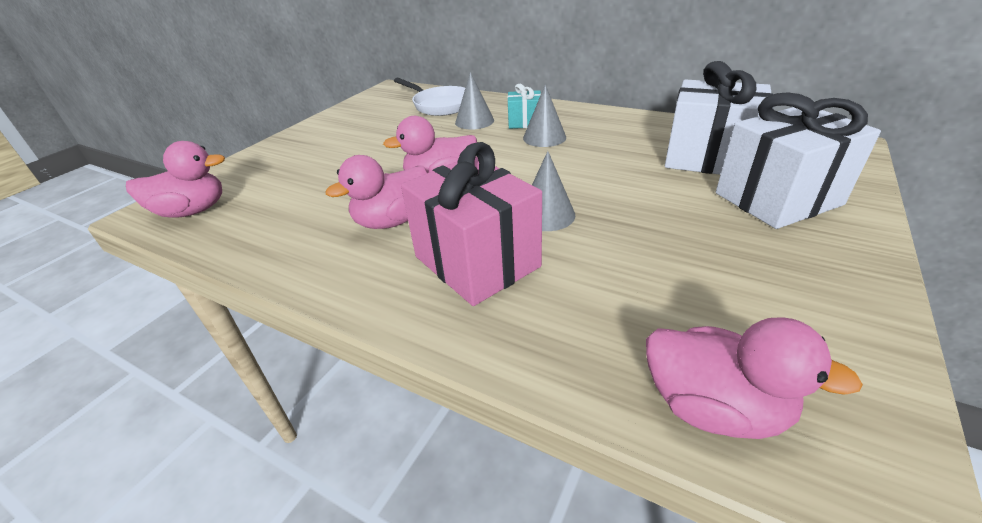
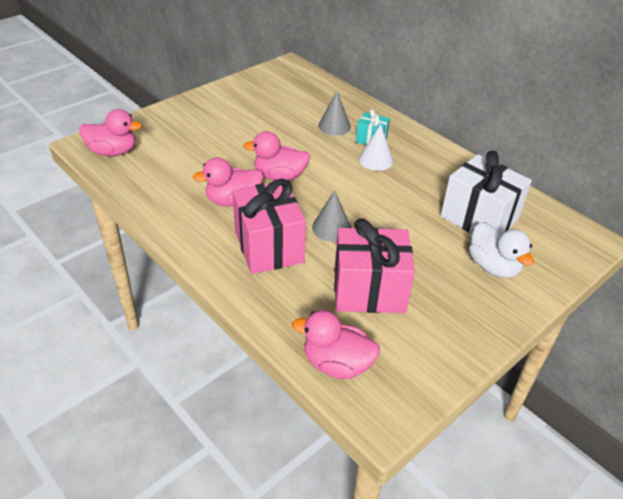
camera: 15 degrees right, 5 degrees up
white pan [394,78,465,116] -> none
grey cone [523,84,566,147] -> white cone [359,124,393,171]
pink duck [646,318,863,439] -> pink duck turned 150 degrees clockwise [292,310,380,379]
white gift [716,92,881,229] -> white duck [469,222,534,278]
none -> pink gift [334,218,415,313]

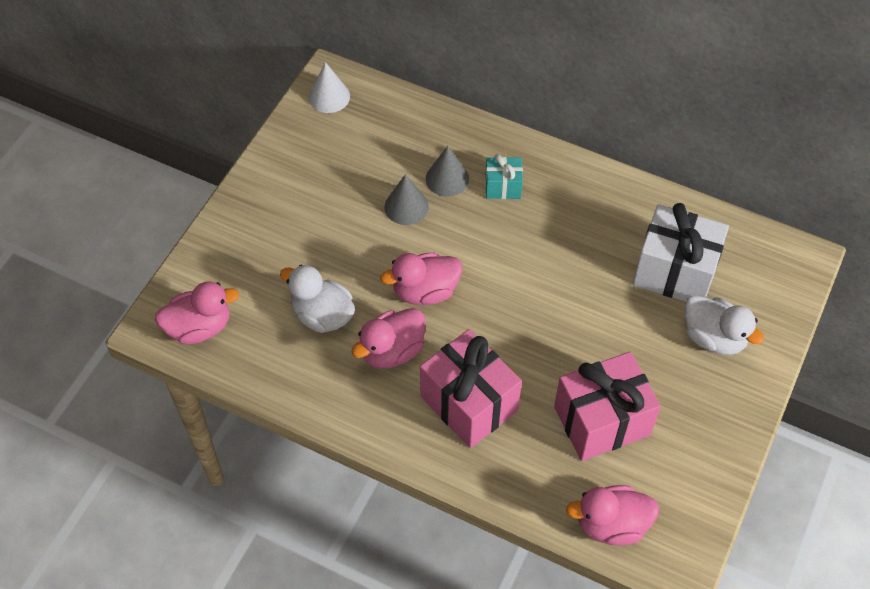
camera: 20 degrees left, 15 degrees up
grey cone [312,190,351,242] -> grey cone moved to [384,174,429,225]
white cone [359,124,393,171] -> white cone moved to [308,62,350,113]
none -> white duck [280,264,355,333]

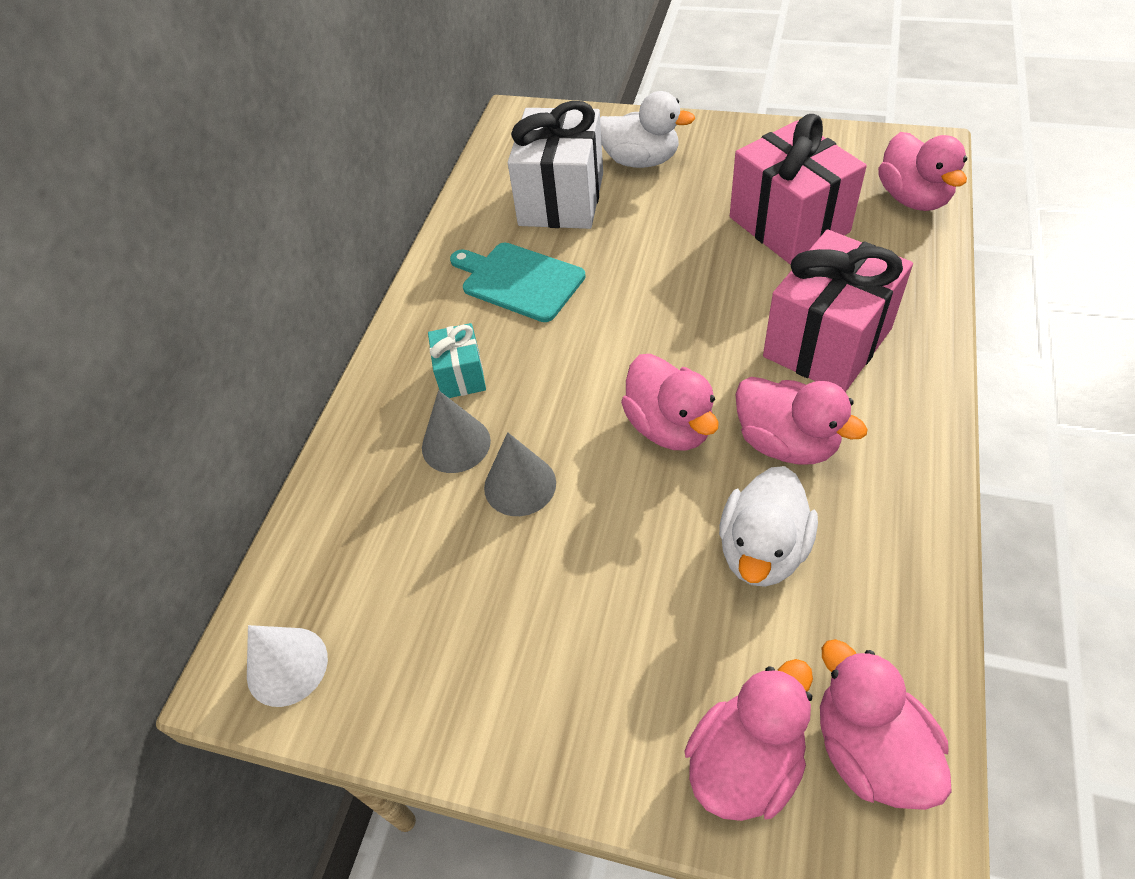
camera: 95 degrees left, 5 degrees down
white duck [685,295,764,355] -> white duck turned 75 degrees clockwise [600,91,695,168]
none -> turquoise cutting board [450,243,586,322]
none -> pink duck [685,659,813,821]

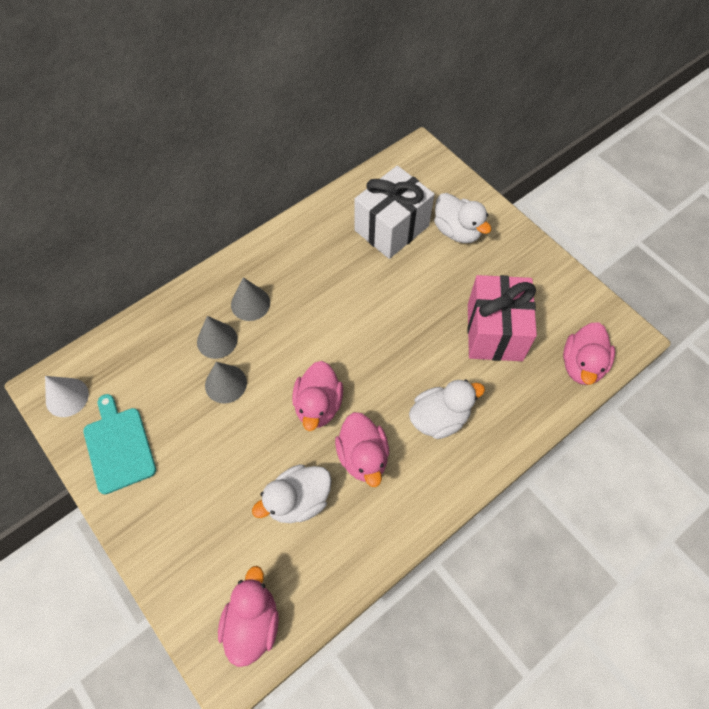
camera: 30 degrees right, 10 degrees up
turquoise gift [428,323,486,398] -> grey cone [231,277,270,321]
turquoise cutting board [450,243,586,322] -> turquoise cutting board moved to [83,394,156,494]
pink duck [685,659,813,821] -> none
pink gift [763,230,913,392] -> white duck [409,380,485,439]

